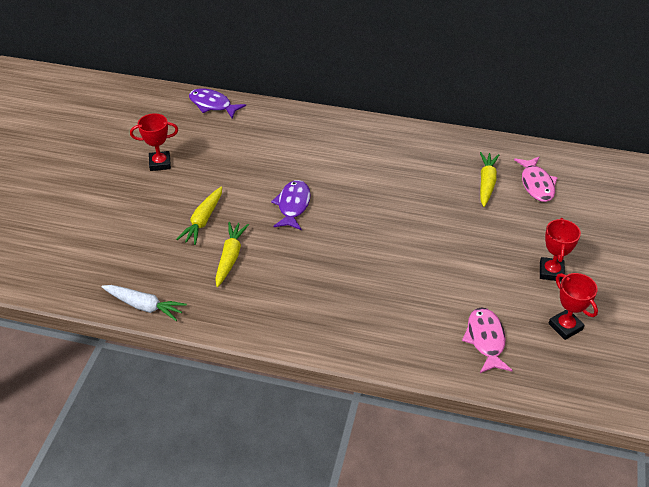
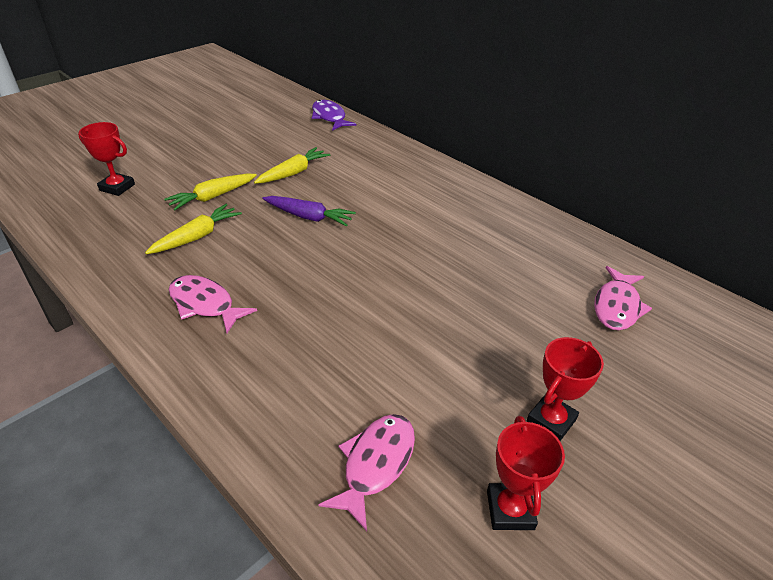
camera: 30 degrees right, 5 degrees down
white carrot [101,285,187,321] -> none
red trophy [130,114,178,171] -> red trophy moved to [78,122,135,196]
purple fish [271,180,311,230] -> purple carrot [262,196,356,226]
yellow carrot [480,152,499,207] -> yellow carrot moved to [254,147,330,184]
none -> pink fish [169,275,257,333]

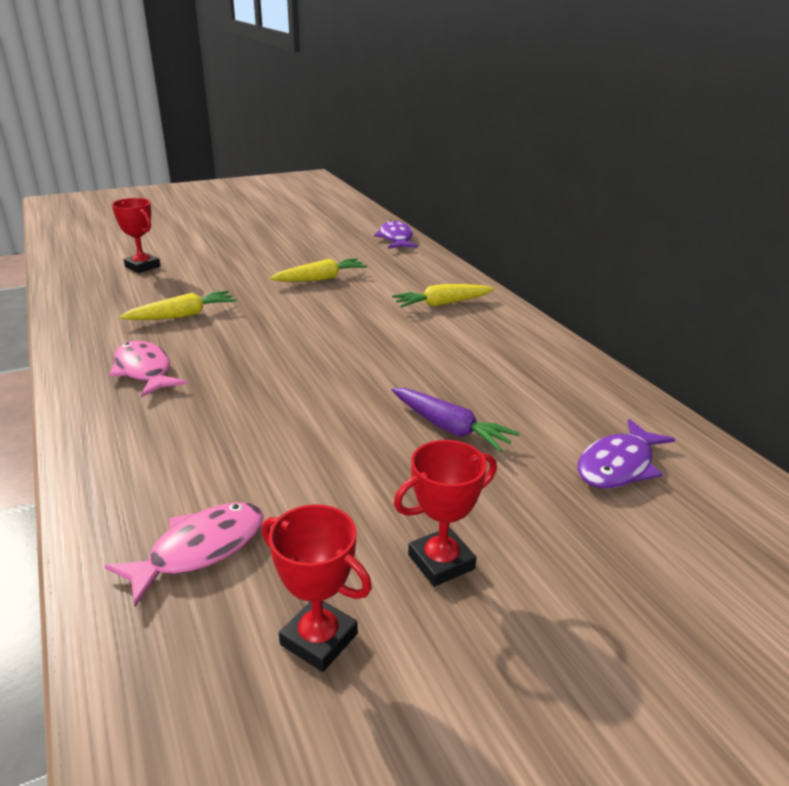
camera: 20 degrees right, 10 degrees down
yellow carrot [164,174,257,211] -> yellow carrot moved to [392,284,494,308]
purple carrot [262,196,356,226] -> purple carrot moved to [392,388,520,452]
red trophy [487,416,565,530] -> red trophy turned 75 degrees counterclockwise [262,504,372,672]
pink fish [594,266,652,330] -> purple fish [578,419,675,489]

